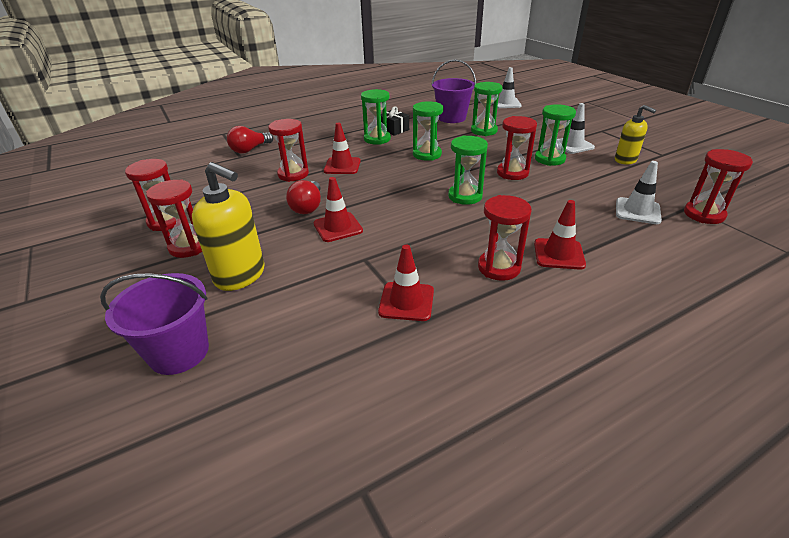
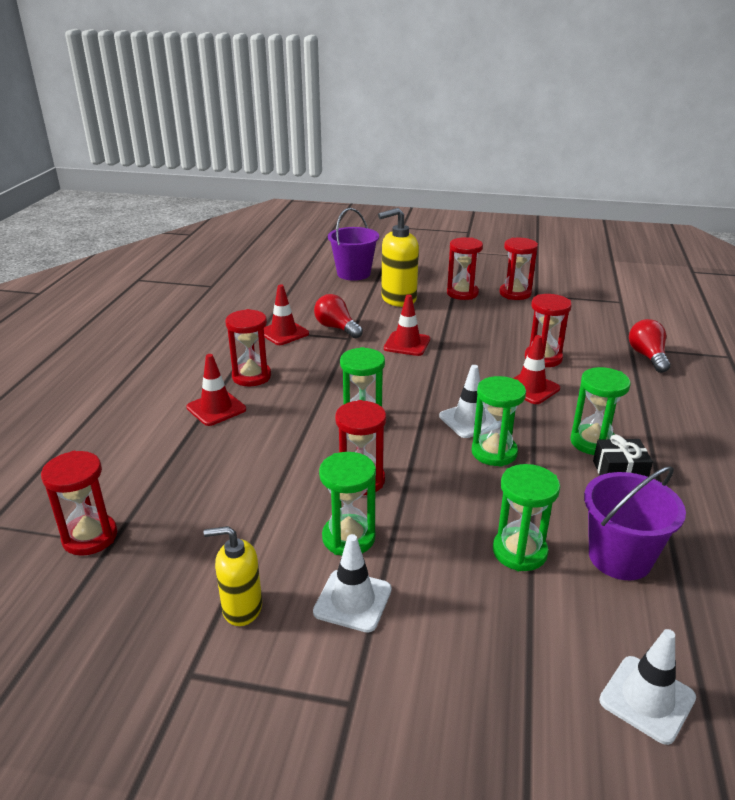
camera: 130 degrees right, 5 degrees down
red light bulb [286,180,321,214] -> red light bulb moved to [314,294,363,338]
white traffic cone [616,161,662,224] -> white traffic cone moved to [439,365,495,438]

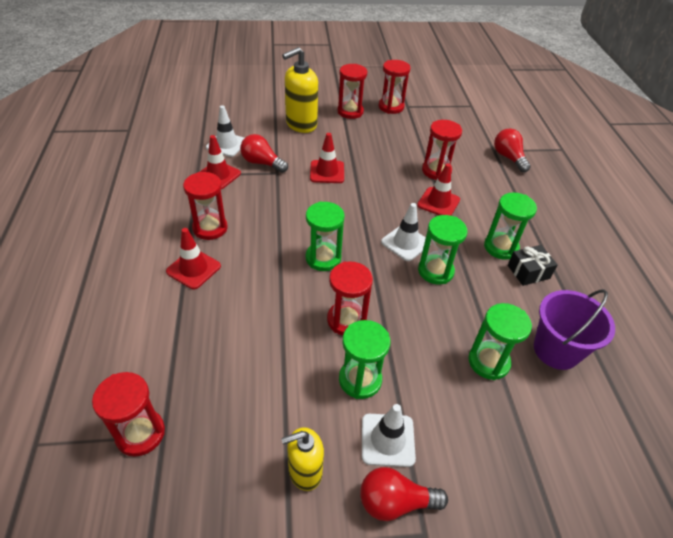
camera: 20 degrees left, 15 degrees up
purple bucket [328,208,379,281] -> none
white traffic cone [599,629,696,745] -> white traffic cone moved to [206,105,244,157]
none -> red light bulb [360,467,448,521]

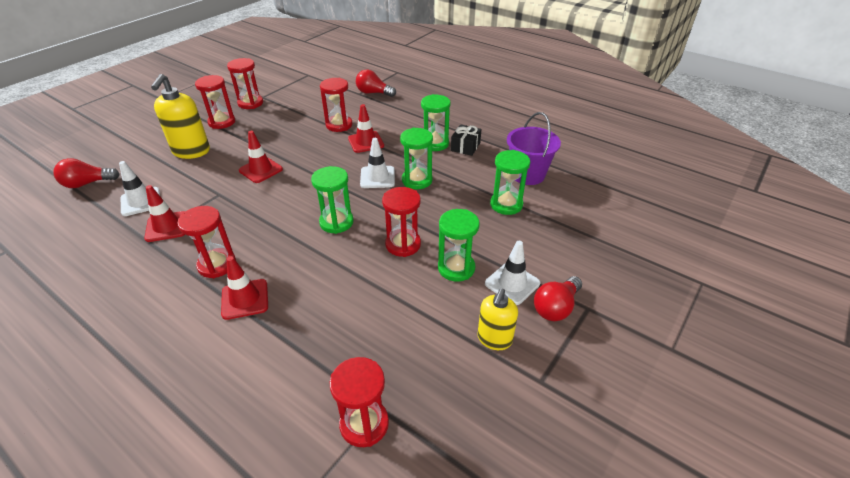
camera: 45 degrees left, 5 degrees down
red light bulb [240,134,288,173] -> red light bulb moved to [53,158,120,188]

